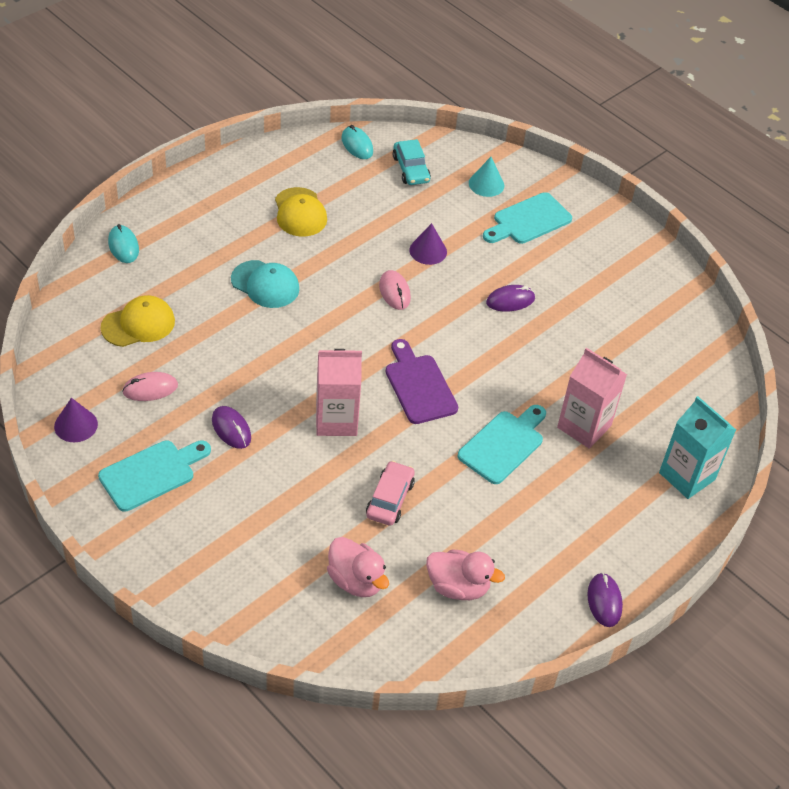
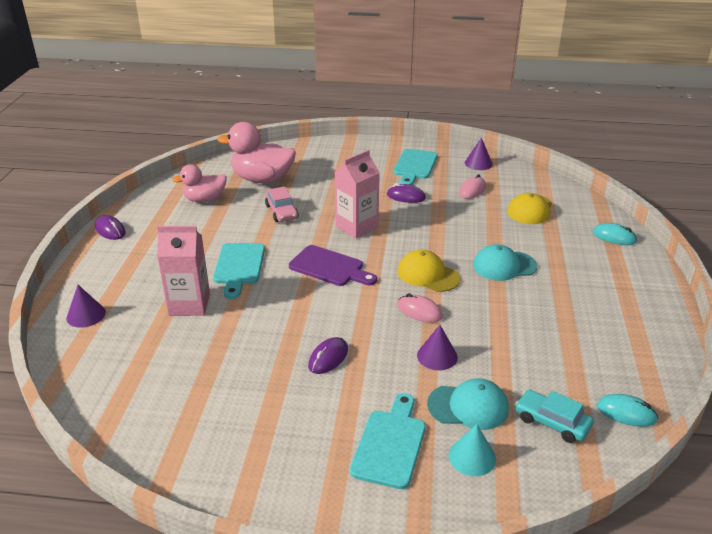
camera: 145 degrees right, 15 degrees down
yellow cap [275,187,327,237] -> yellow cap moved to [398,250,461,292]
pink duck [327,537,389,597] -> pink duck [217,122,296,183], size x1.55
turquoise carton [659,396,736,499] -> purple cone [66,285,106,328]
none -> turquoise cap [427,378,509,430]

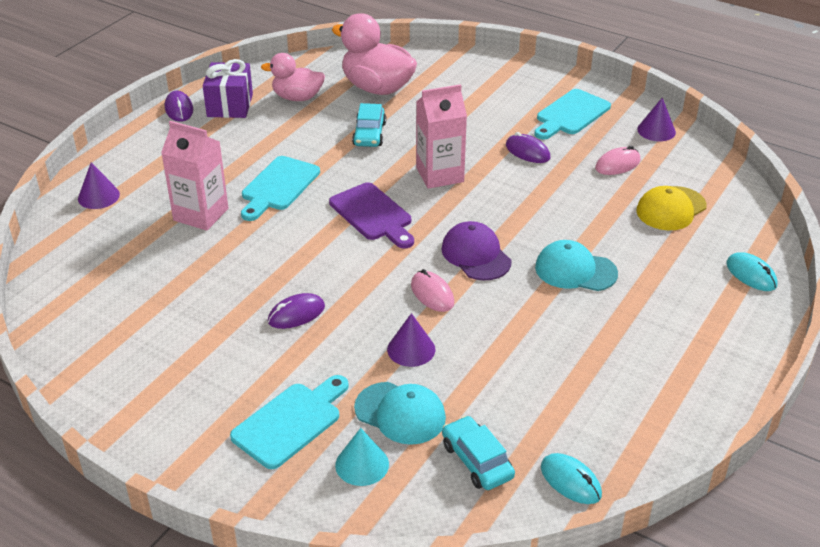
camera: 25 degrees right, 5 degrees up
pink car [265,186,299,222] -> turquoise car [352,103,386,147]
yellow cap [398,250,461,292] -> purple cap [441,221,512,281]
none -> purple gift [203,59,253,118]

